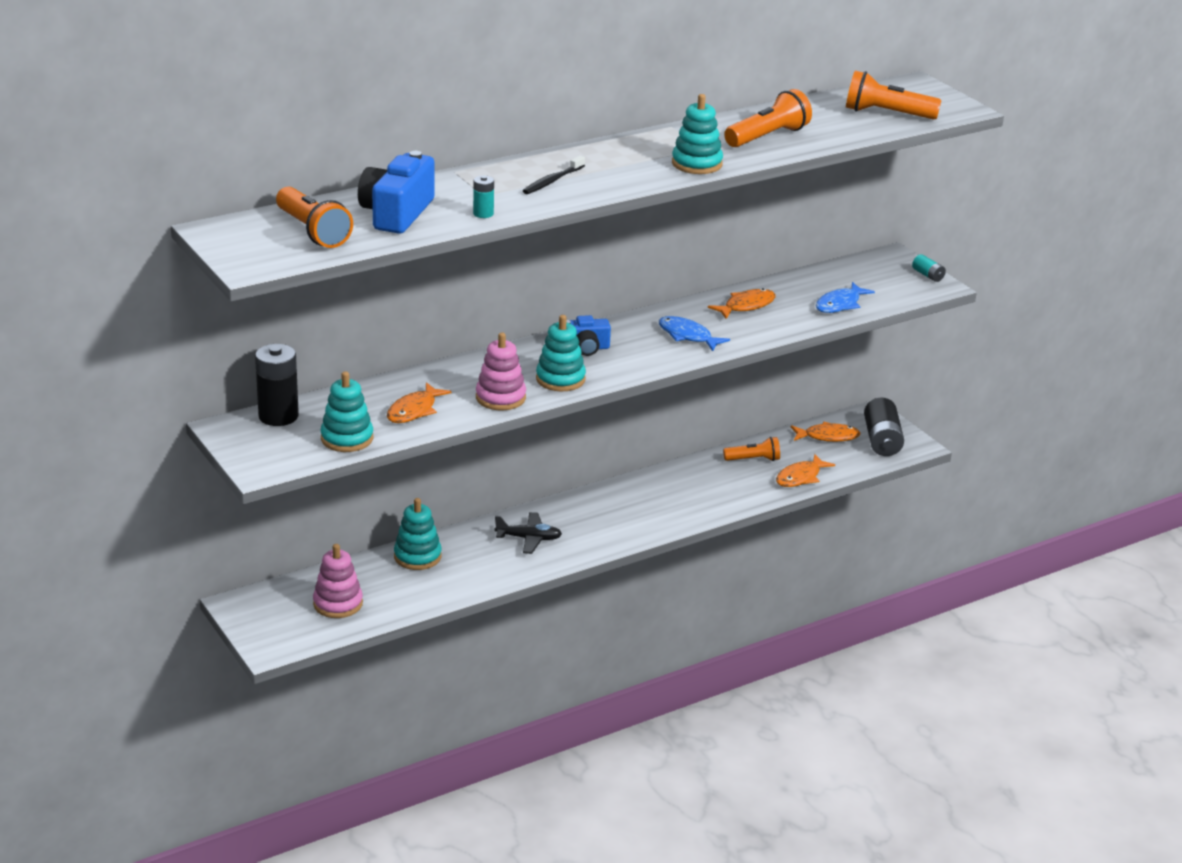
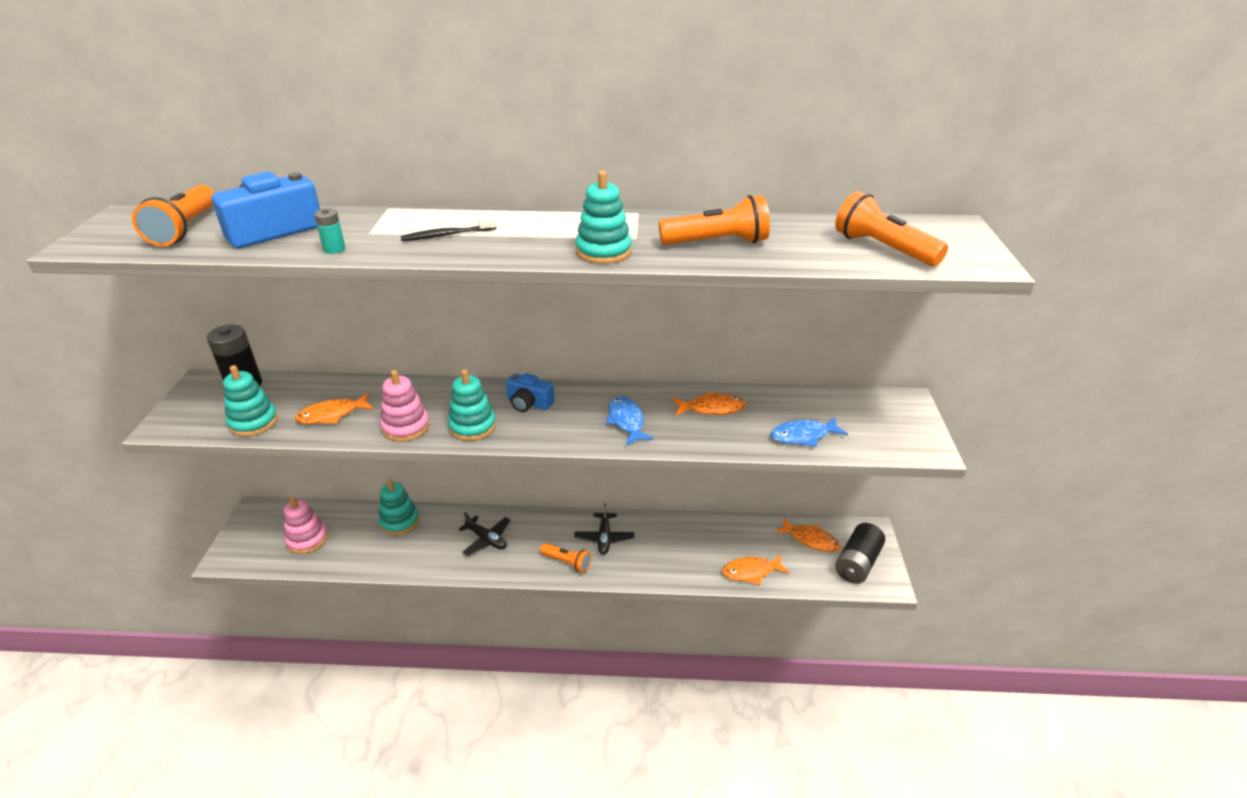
camera: 35 degrees right, 5 degrees up
orange flashlight [723,437,780,461] -> orange flashlight moved to [540,543,592,573]
turquoise battery [912,254,946,282] -> none
none -> black plane [574,503,634,555]

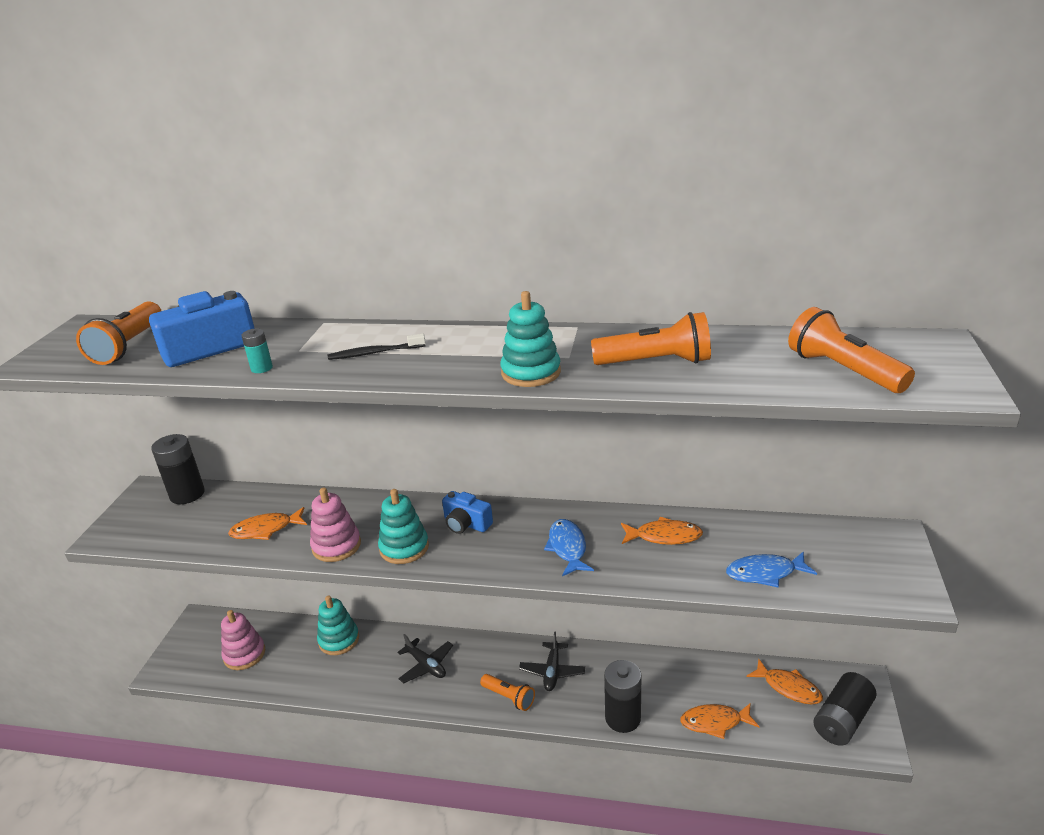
camera: 10 degrees right, 5 degrees down
turquoise stacking toy [223,365,278,437] -> none
none -> black battery [604,660,642,733]

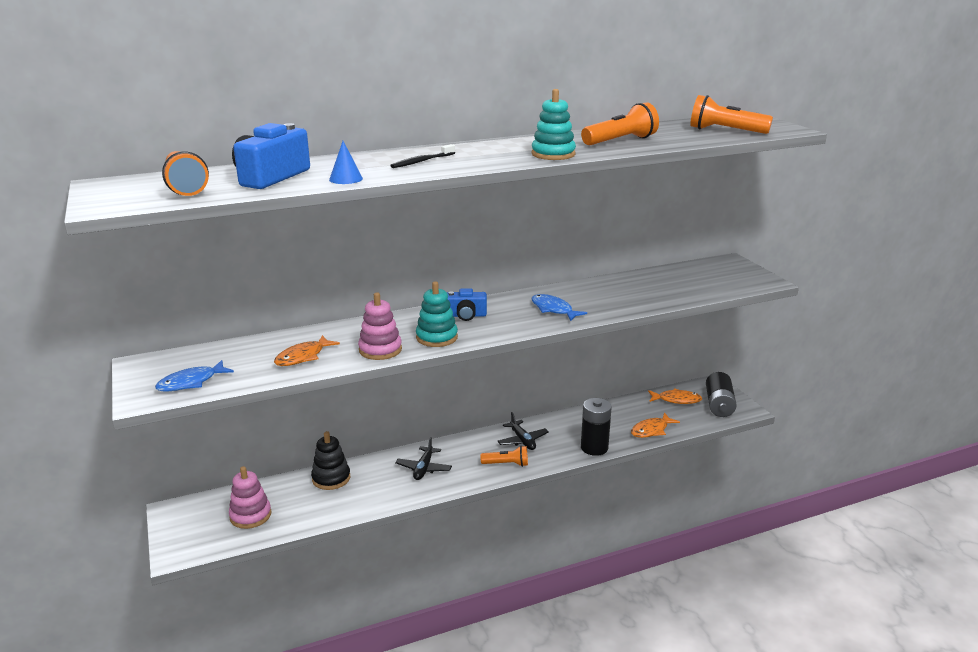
camera: 35 degrees left, 5 degrees down
black battery [151,434,205,504] -> none
turquoise battery [241,328,273,373] -> blue cone [329,141,363,184]
turquoise stacking toy [317,595,359,655] -> black stacking toy [311,431,350,490]
black plane [397,634,453,684] -> black plane turned 90 degrees clockwise [395,437,452,480]
orange fish [621,517,703,545] -> none
blue fish [726,551,817,588] -> blue fish moved to [155,360,234,392]

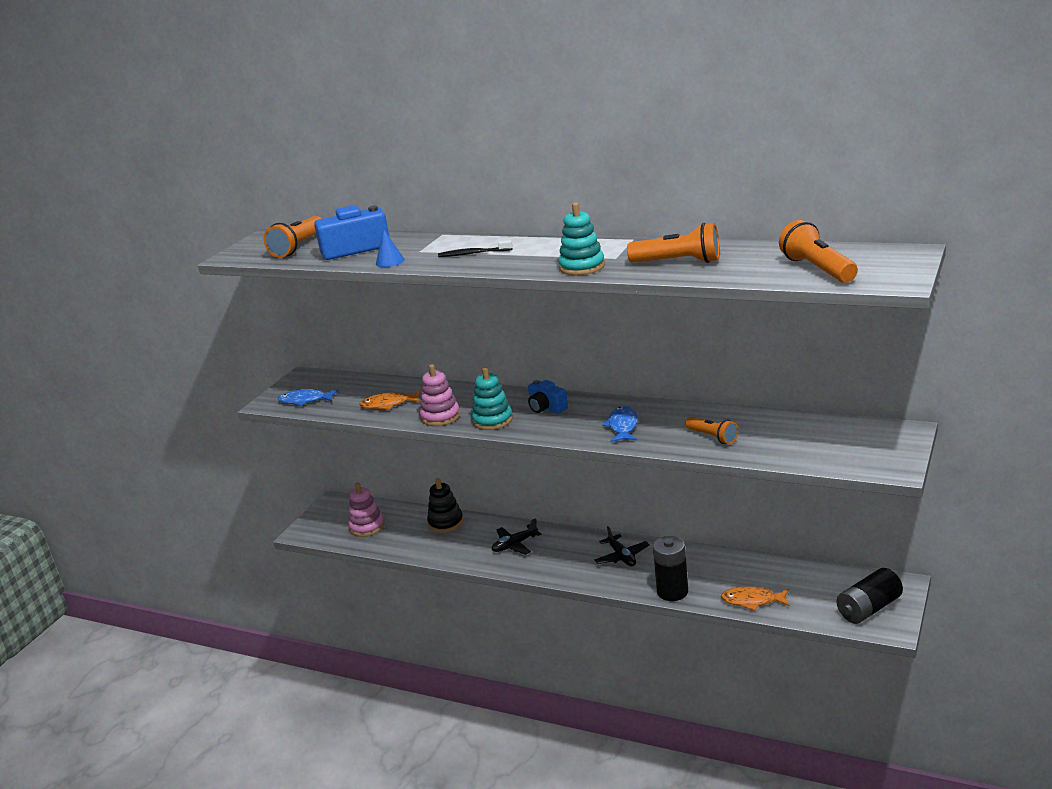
camera: 50 degrees right, 0 degrees up
orange flashlight [480,446,528,467] -> orange flashlight moved to [685,417,738,444]
black plane [497,412,549,450] -> black plane turned 45 degrees counterclockwise [594,526,650,566]
orange fish [648,388,702,404] -> none

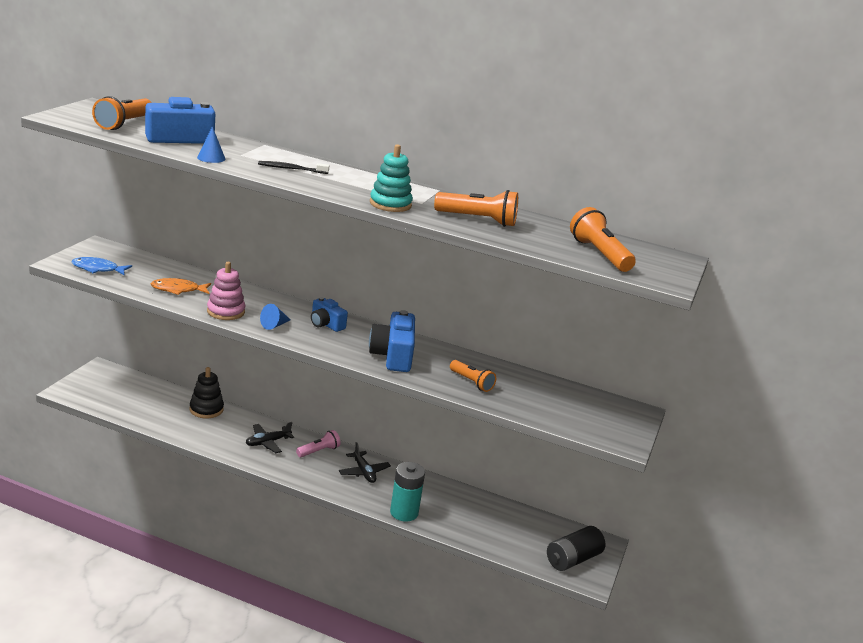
camera: 10 degrees left, 0 degrees up
pink stacking toy [348,483,384,537] -> none
turquoise stacking toy [472,367,513,430] -> blue cone [260,304,290,330]
blue fish [602,406,638,442] -> blue camera [369,310,415,372]
black battery [653,536,688,601] -> turquoise battery [390,462,425,522]
orange fish [721,586,790,611] -> none
none -> pink flashlight [296,430,341,457]

